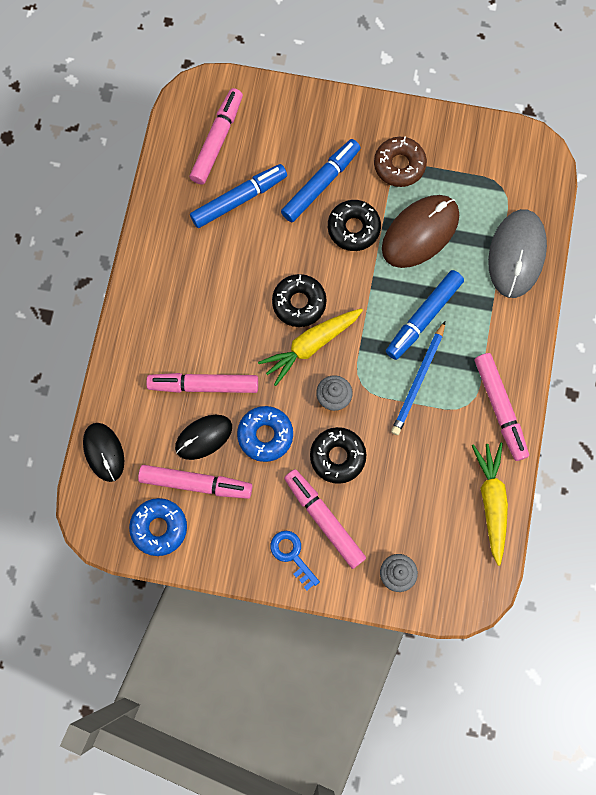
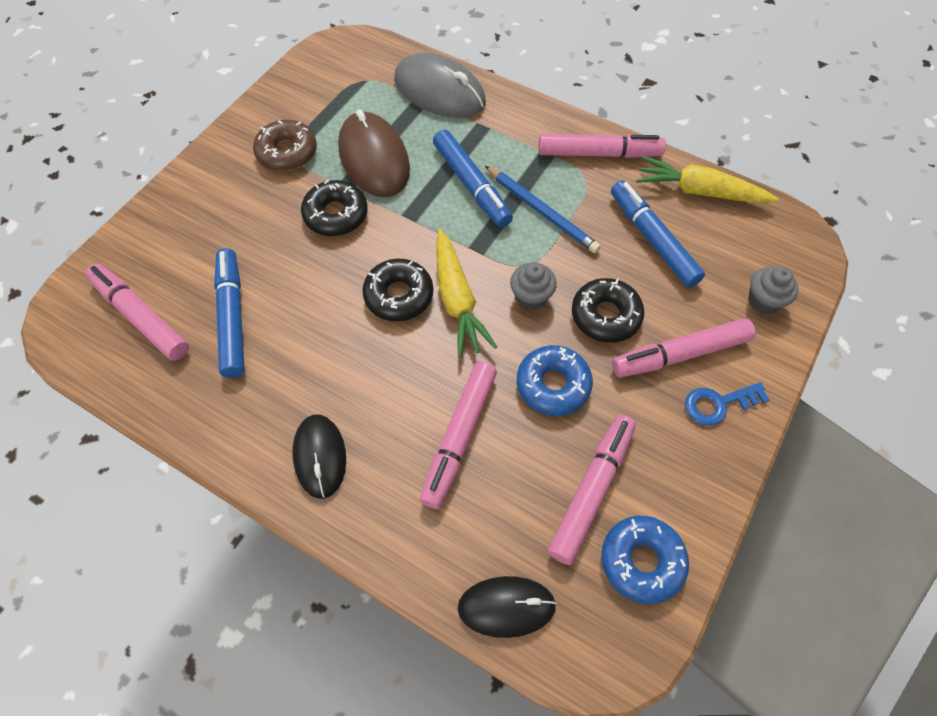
camera: 70 degrees left, 15 degrees down
black mouse [175,415,232,460] -> black mouse moved to [293,414,346,499]
blue marker [281,139,360,222] -> blue marker moved to [611,180,705,288]

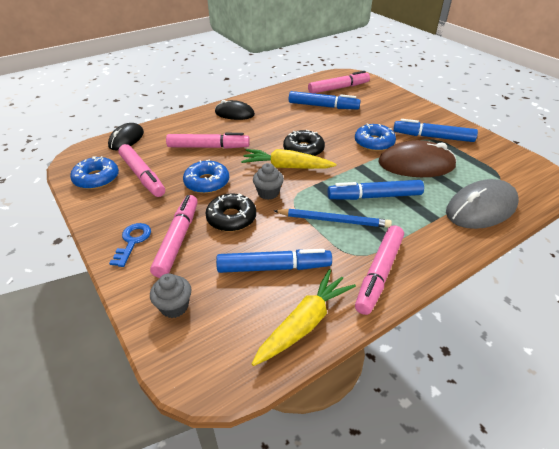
camera: 115 degrees right, 20 degrees down
brown donut [253,120,317,171] -> blue marker [393,119,478,142]
black donut [301,180,368,236] -> blue donut [355,123,396,151]
pink marker [420,362,497,509] -> pink marker turned 135 degrees clockwise [166,133,250,149]
blue pencil [485,166,601,253] -> blue pencil turned 150 degrees counterclockwise [274,209,392,228]

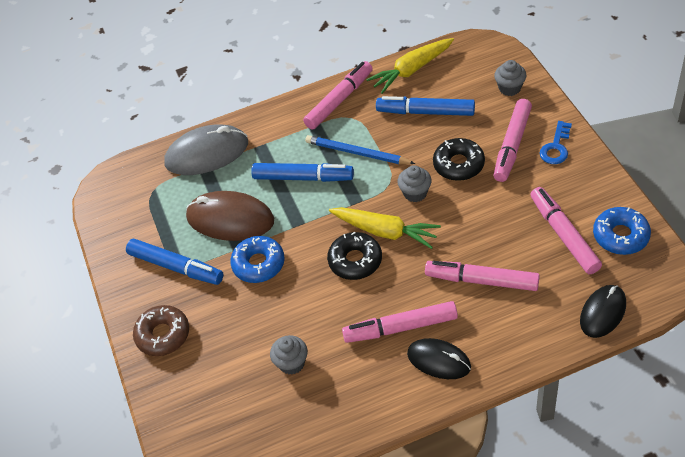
camera: 160 degrees left, 10 degrees up
blue donut [183,159,229,194] -> none
blue marker [289,91,360,109] -> grey cupcake [270,335,308,375]
pink marker [308,71,370,93] -> pink marker moved to [342,301,458,343]
none -> brown donut [133,305,189,356]

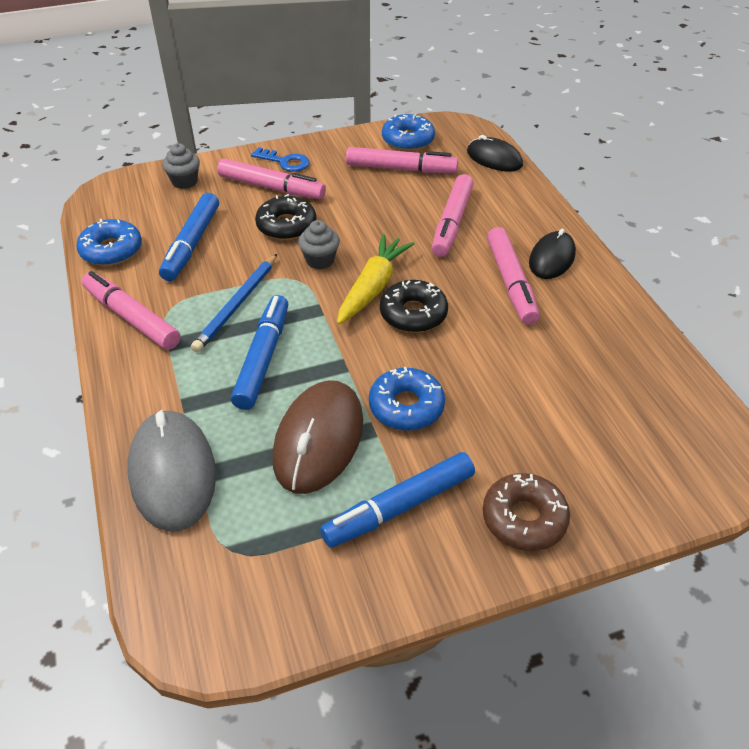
camera: 95 degrees left, 5 degrees down
blue marker [126,239,223,285] -> blue marker turned 150 degrees counterclockwise [320,452,475,548]
grey cupcake [270,335,308,375] -> none
yellow carrot [366,38,454,94] -> blue donut [76,219,142,266]
pink marker [530,187,602,274] -> pink marker turned 150 degrees counterclockwise [346,147,458,173]

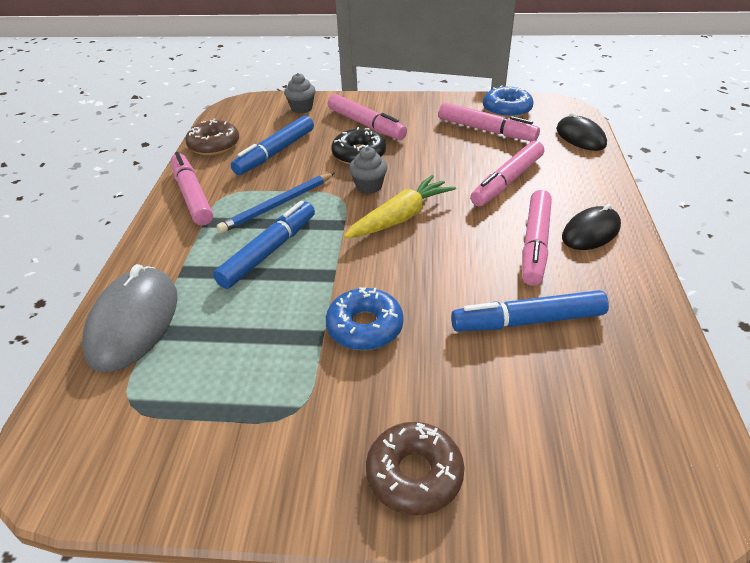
camera: 25 degrees right, 5 degrees down
blue donut [76,219,142,266] -> brown donut [185,119,239,155]
blue key [251,147,310,172] -> none
brown mouse [272,380,363,494] -> none
blue marker [320,452,475,548] -> blue marker moved to [451,290,609,332]
black donut [380,280,448,333] -> none

